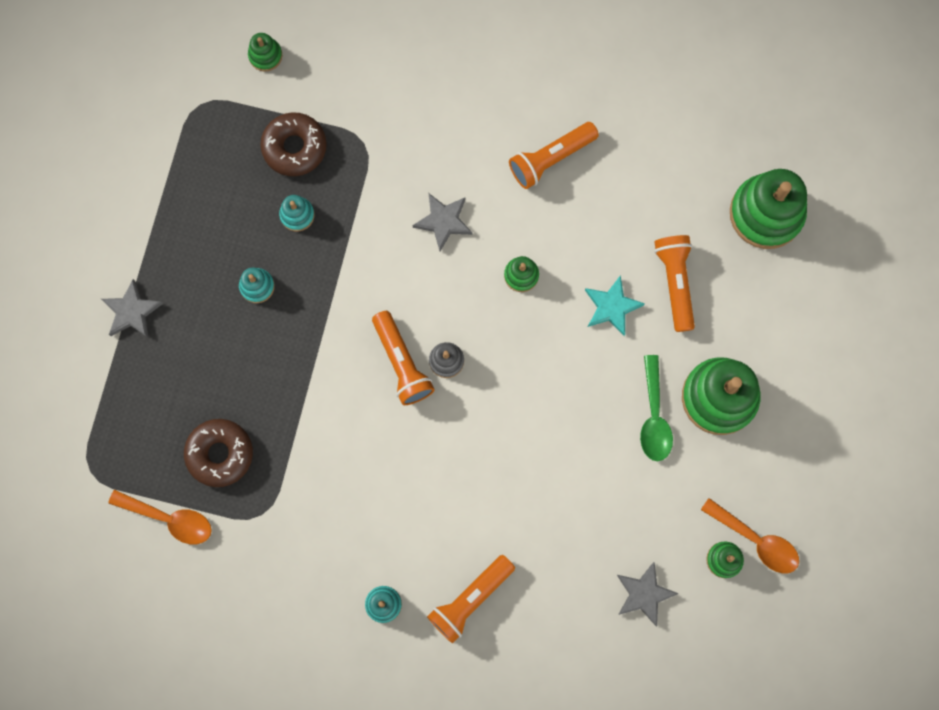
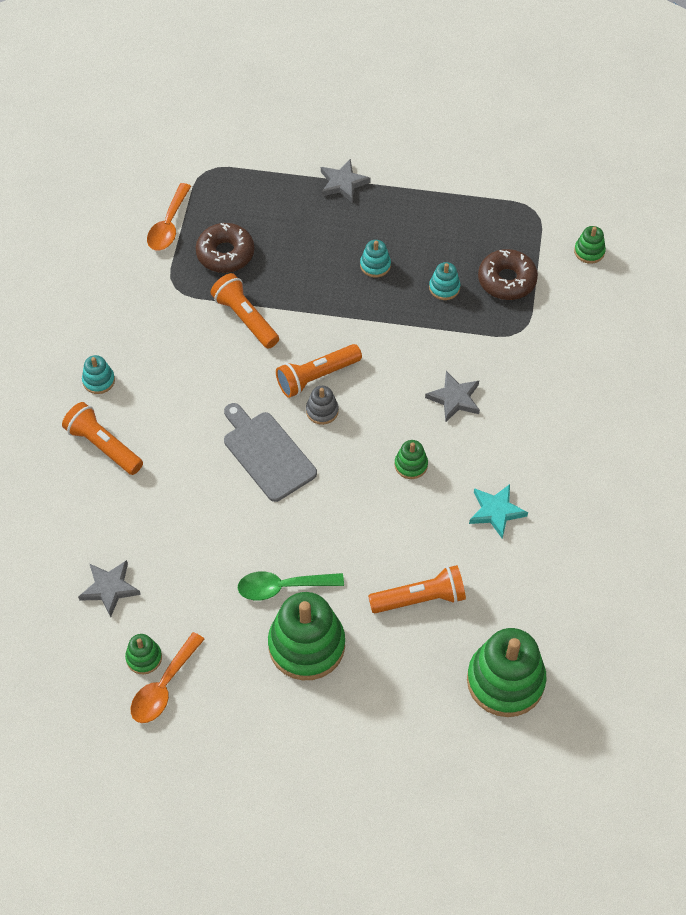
camera: 85 degrees right, 20 degrees down
orange flashlight [509,122,599,189] -> orange flashlight moved to [210,273,279,349]
turquoise star [585,275,645,336] -> turquoise star moved to [469,484,528,539]
none -> grey cutting board [224,403,317,502]

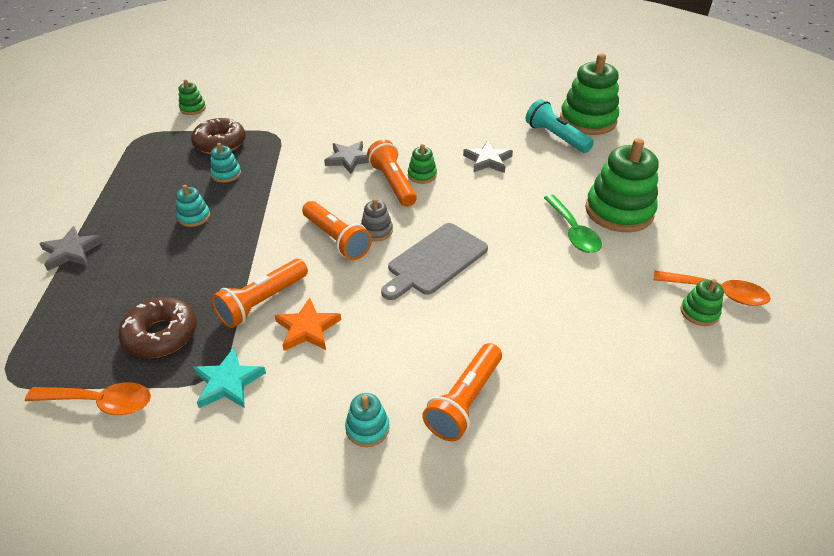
camera: 100 degrees left, 15 degrees down
grey star [78,560,141,617] -> grey star moved to [463,141,513,173]
orange flashlight [368,565,466,613] -> orange flashlight moved to [367,139,417,207]
turquoise star [469,484,528,539] -> turquoise star moved to [193,348,266,408]
none -> orange star [274,298,341,351]
none -> turquoise flashlight [526,99,594,153]

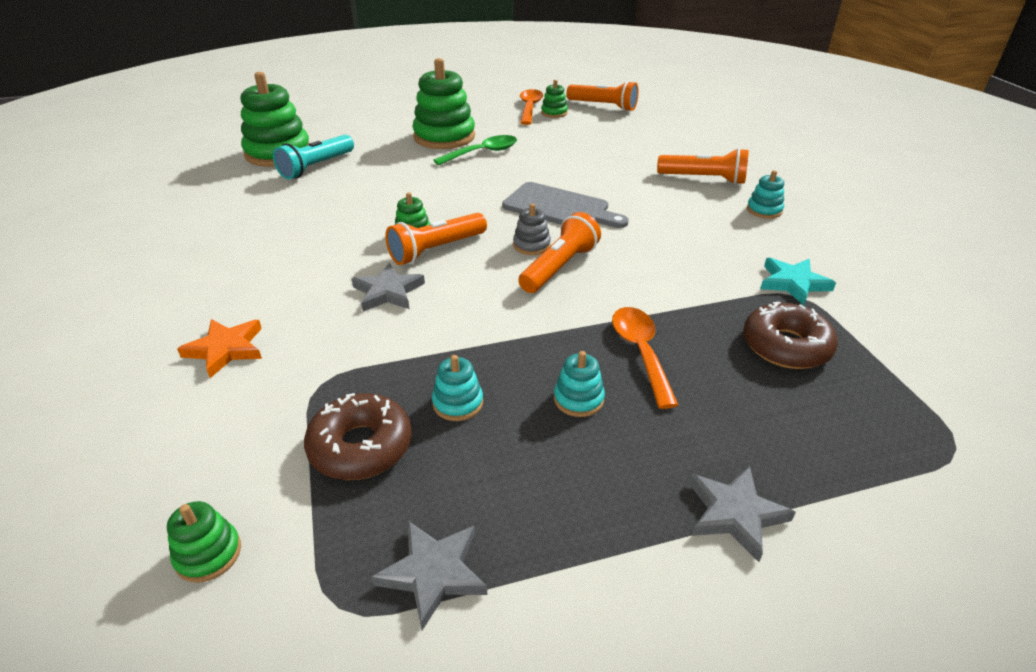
camera: 105 degrees left, 5 degrees down
orange spoon [25,382,151,415] -> orange spoon moved to [612,307,678,409]
orange flashlight [211,259,308,328] -> orange flashlight moved to [566,81,638,111]
orange star [274,298,341,351] -> orange star moved to [177,319,262,378]
grey star [463,141,513,173] -> grey star moved to [372,521,487,630]

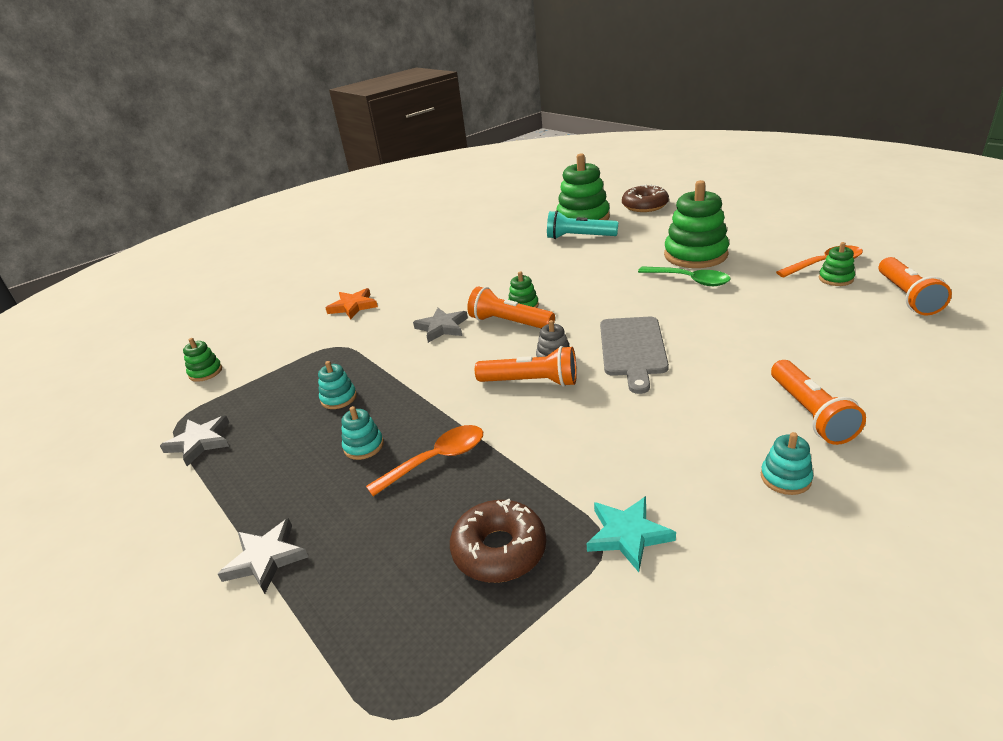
camera: 70 degrees right, 5 degrees down
brown donut [304,393,412,480] -> brown donut moved to [622,184,669,212]

